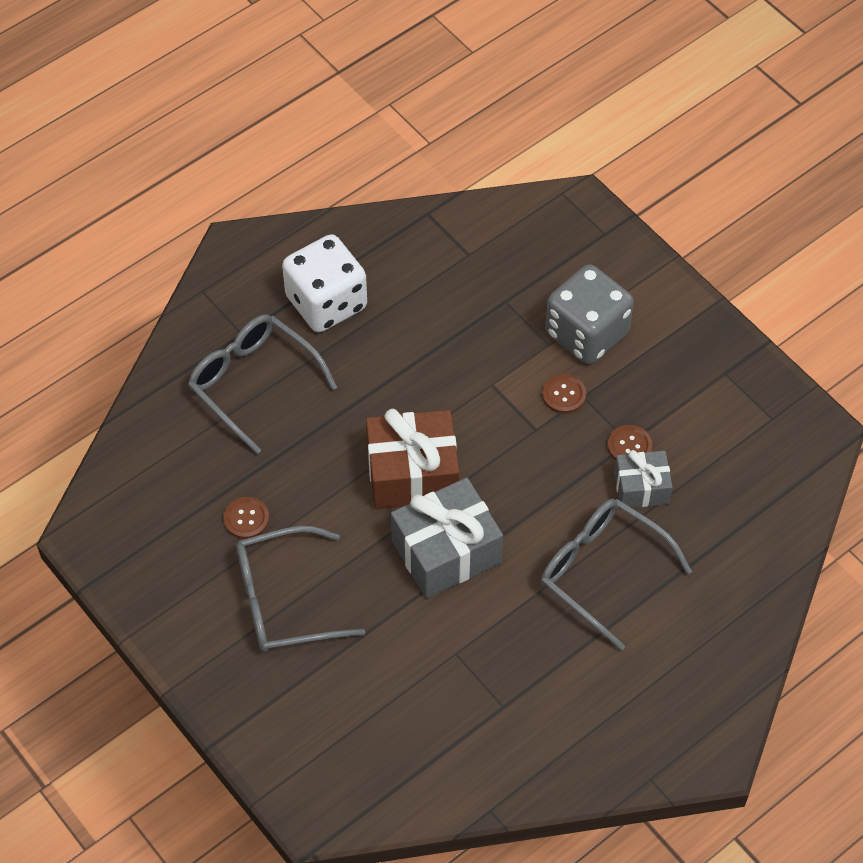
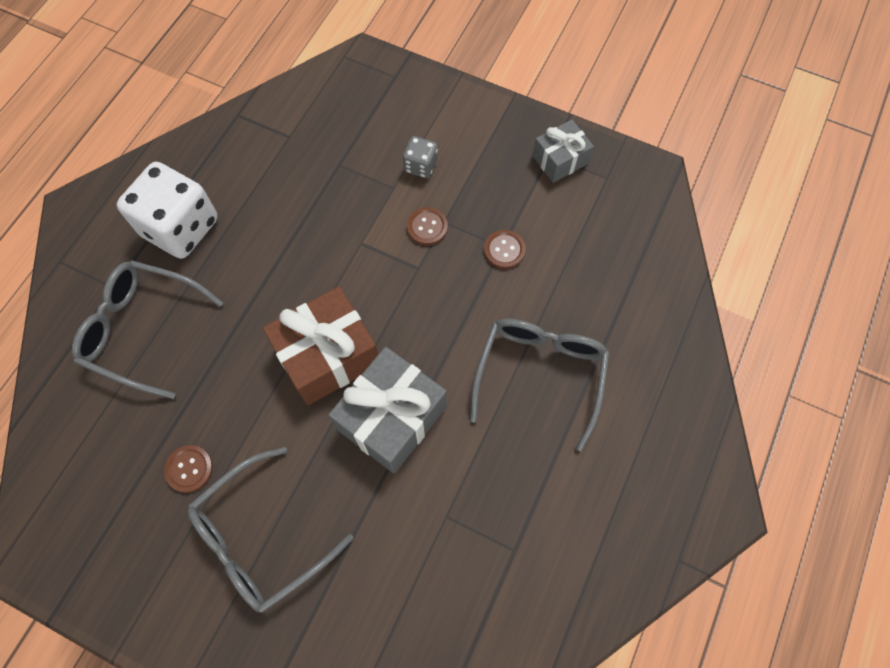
camera: 25 degrees left, 10 degrees up
grey glasses [541,499,692,650] -> grey glasses turned 90 degrees clockwise [470,319,610,452]
grey dice [545,264,634,364] -> grey dice [403,136,438,178], size x0.47
grey gift [614,450,673,508] -> grey gift moved to [532,120,594,183]

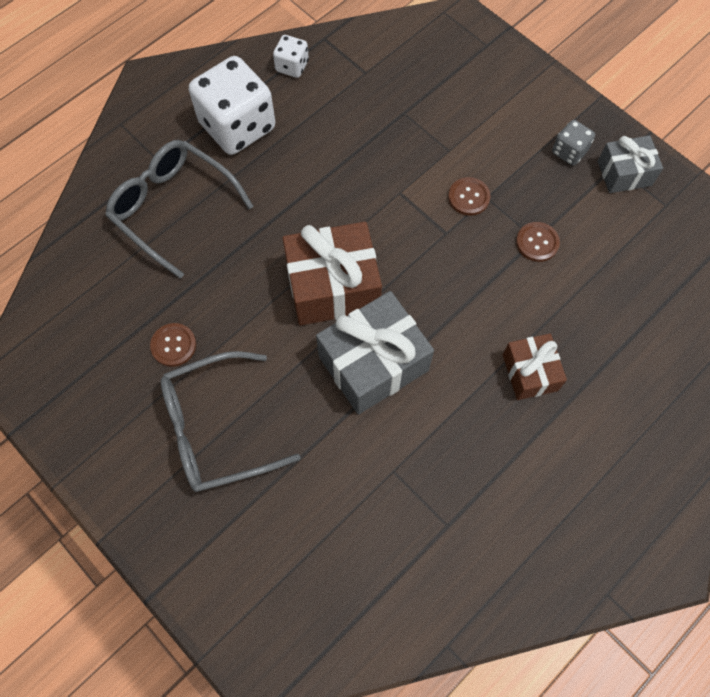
camera: 20 degrees right, 0 degrees up
grey dice [403,136,438,178] -> grey dice moved to [552,120,595,166]
grey glasses [470,319,610,452] -> brown gift [503,333,567,400]
none -> white dice [273,35,309,78]

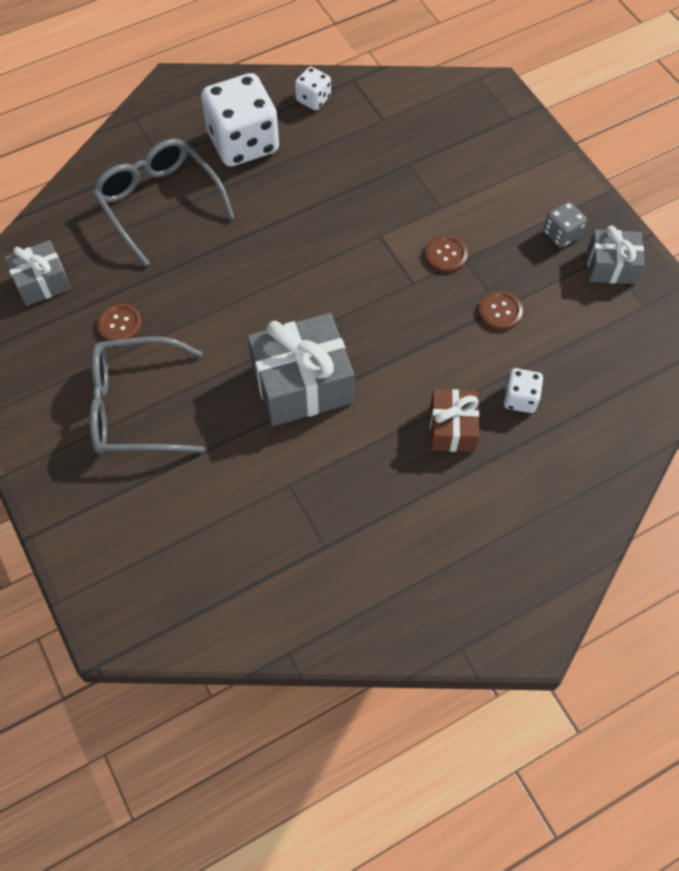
camera: 15 degrees right, 5 degrees down
brown gift [283,222,382,325] -> none
none -> grey gift [5,240,71,306]
none -> white dice [503,368,543,413]

